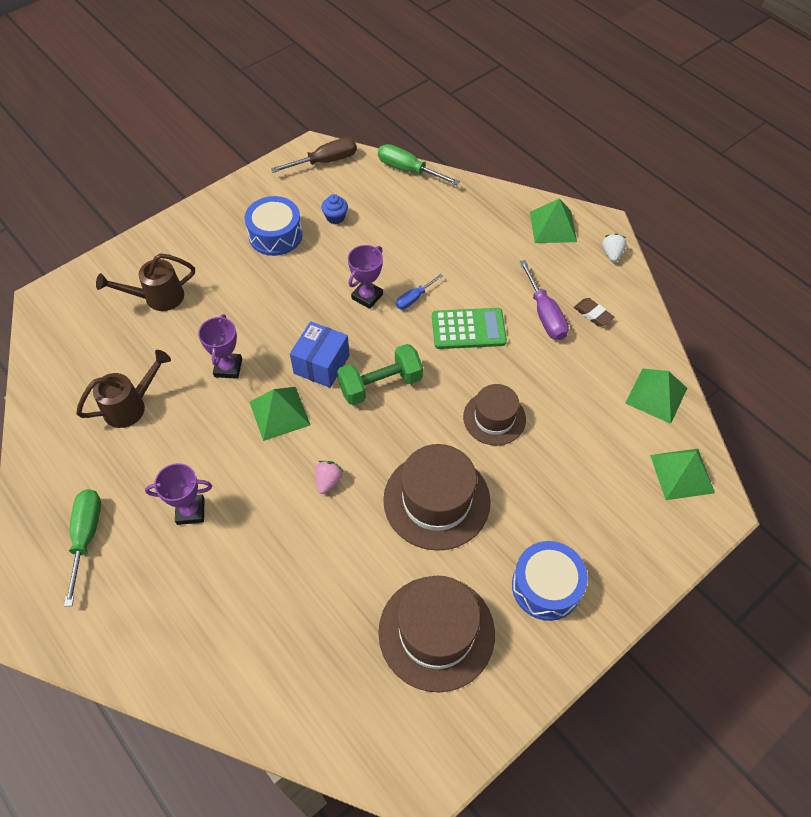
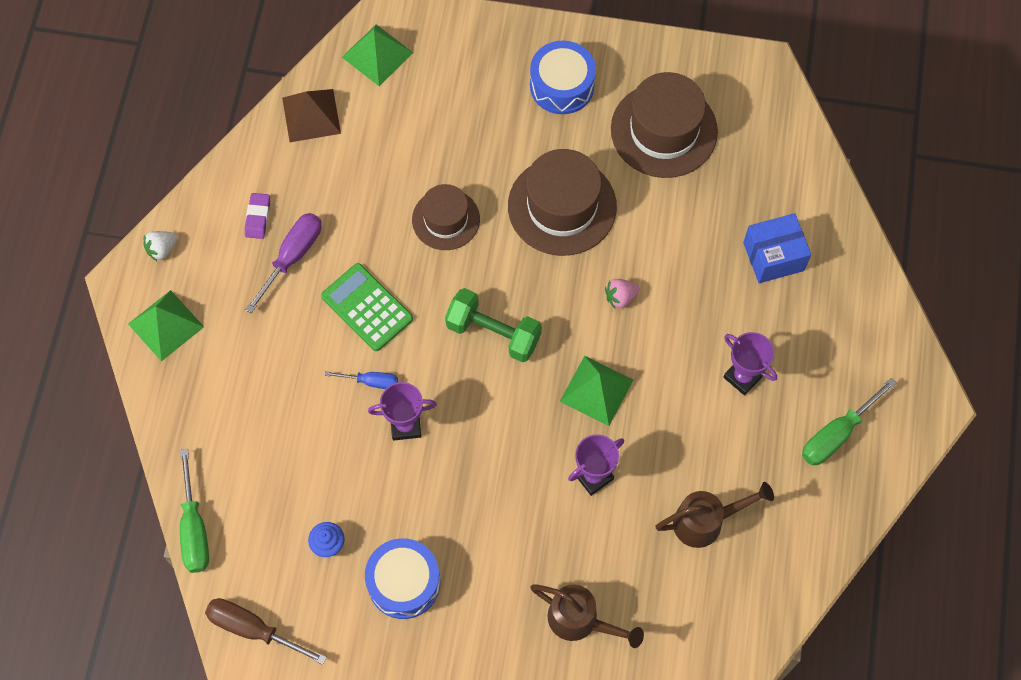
camera: 130 degrees left, 10 degrees up
brown watering can [76,350,171,428] -> brown watering can turned 150 degrees clockwise [655,482,774,548]
blue box [290,321,350,388] -> blue box moved to [743,213,811,283]
brown eraser [574,298,614,327] -> purple eraser [245,193,270,239]
green pyramid [625,368,687,424] -> brown pyramid [282,89,341,142]

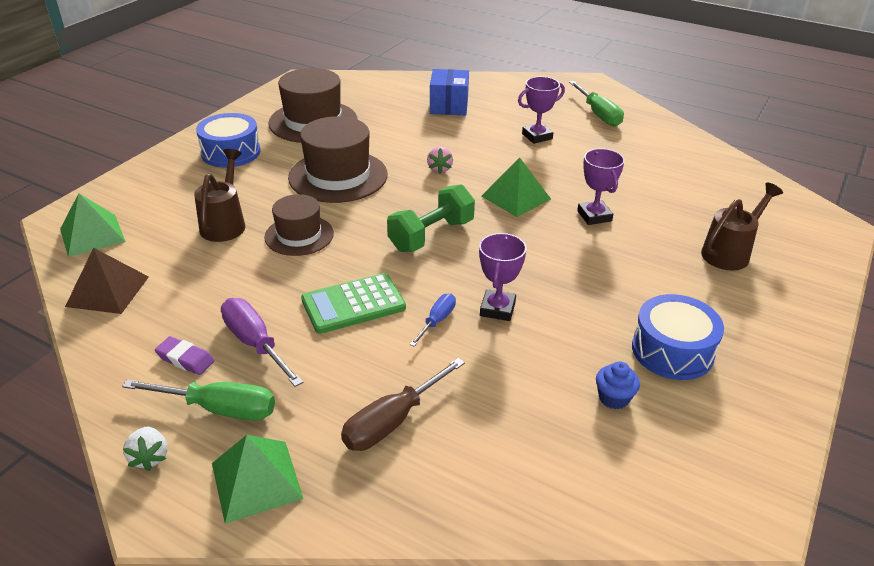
camera: 70 degrees left, 30 degrees down
green screwdriver [180,448,209,573] -> green screwdriver moved to [122,379,275,421]
brown screwdriver [205,598,327,665] -> brown screwdriver moved to [341,358,465,451]
brown watering can [655,482,774,548] -> brown watering can moved to [194,149,245,242]

